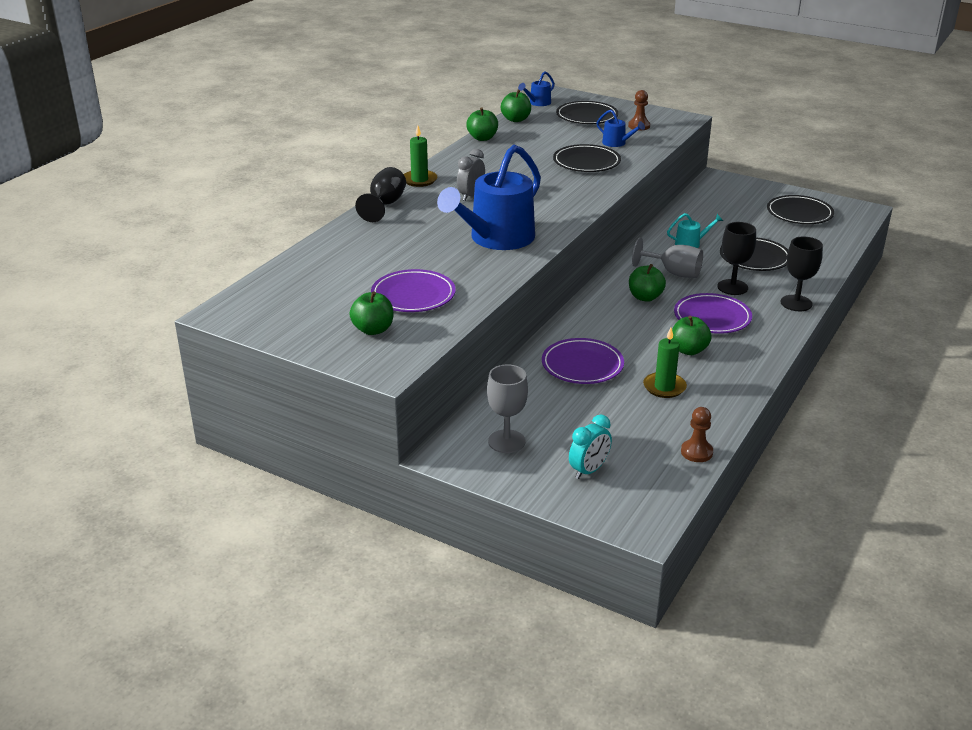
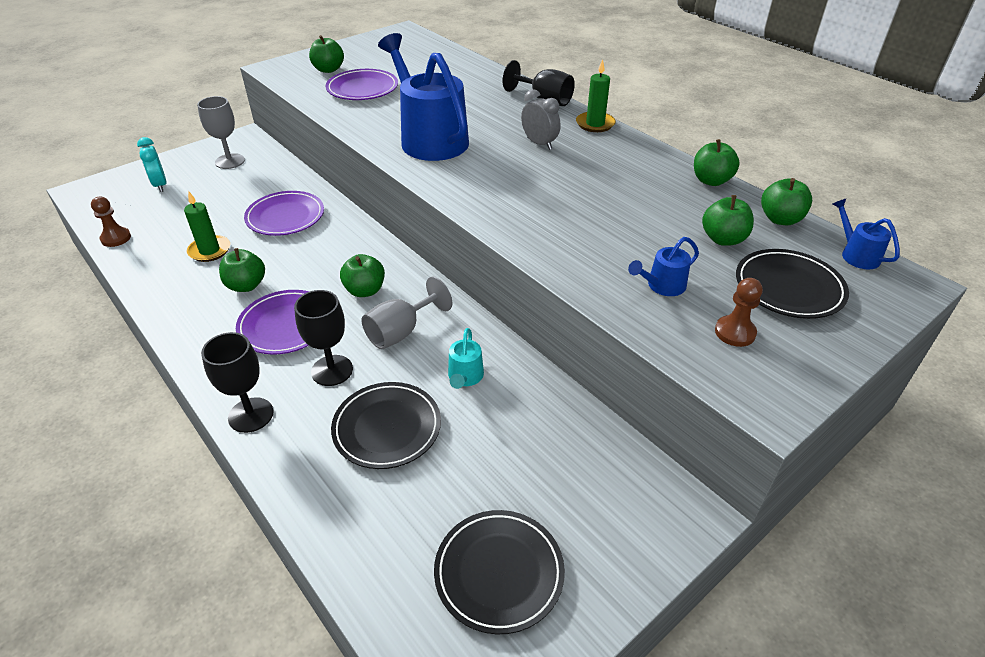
camera: 110 degrees right, 10 degrees up
black plate [553,144,621,172] -> none
none -> green apple [702,195,754,246]

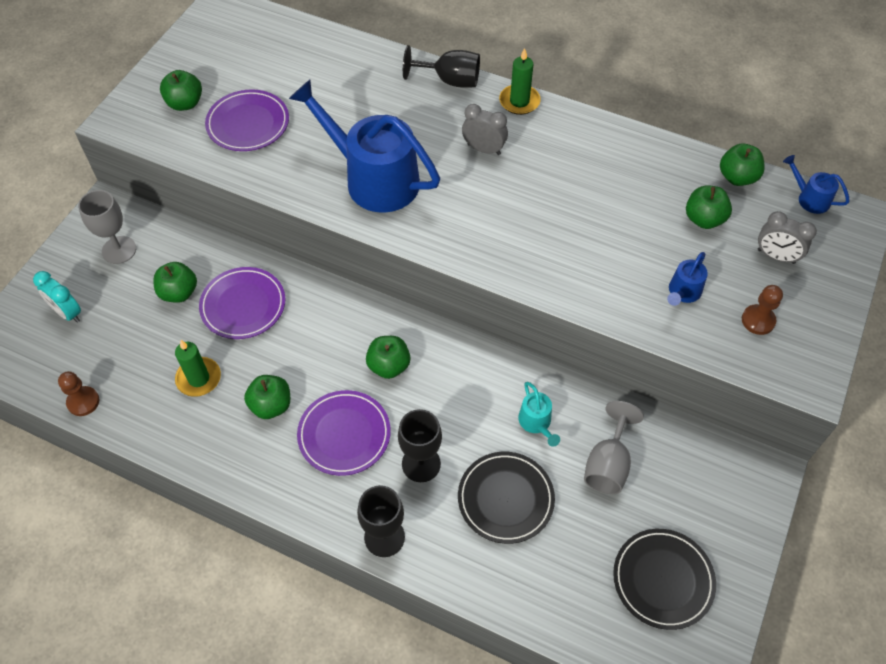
camera: 25 degrees left, 15 degrees up
grey goblet [362,276,452,349] -> grey goblet moved to [584,401,644,494]
green apple [694,139,740,186] -> green apple moved to [153,262,197,303]
black plate [736,249,849,319] -> grey clock [758,211,817,264]

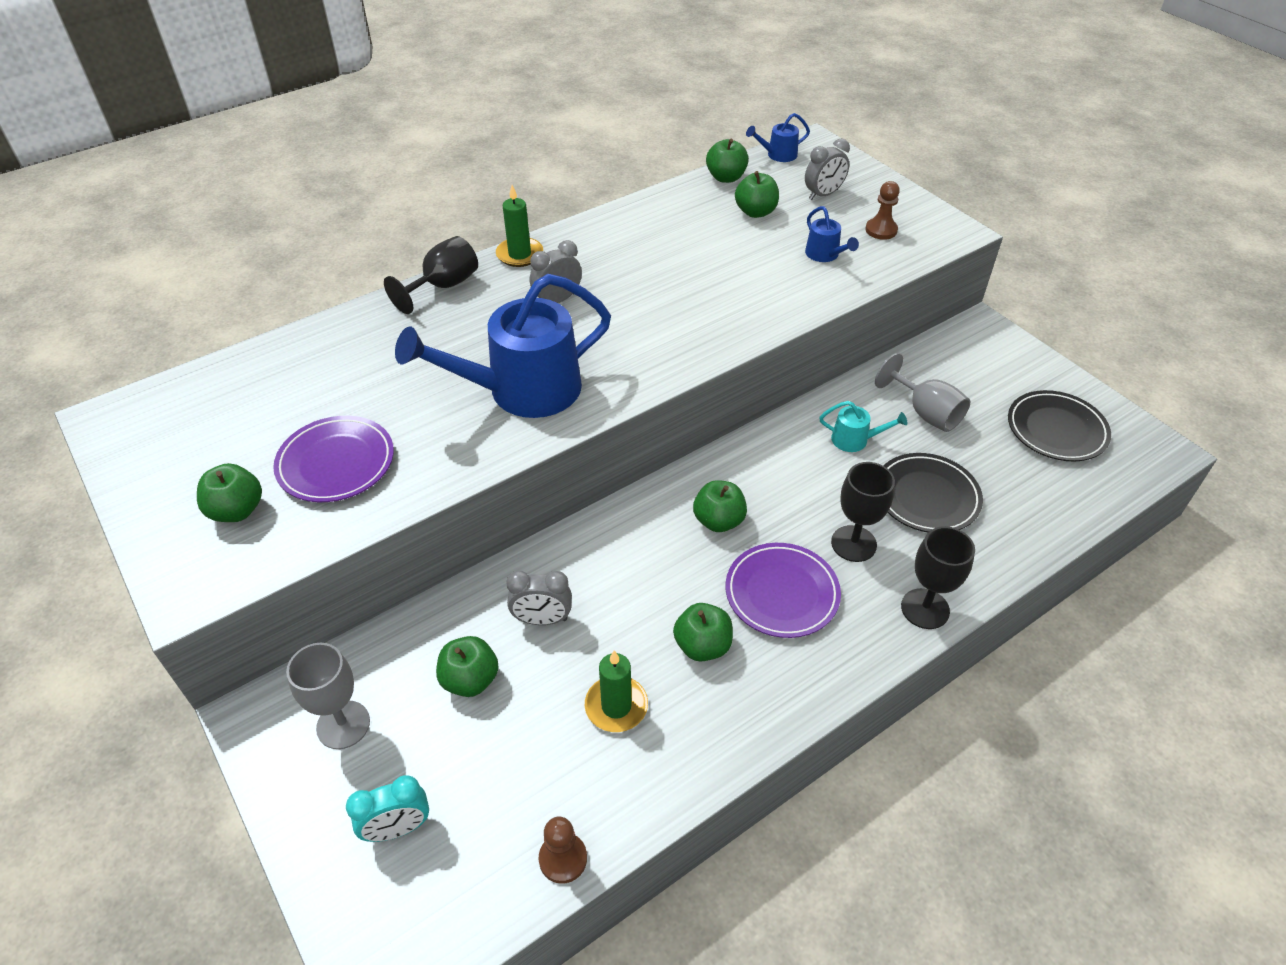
camera: 60 degrees left, 10 degrees down
purple plate [199,267,285,339] -> grey clock [506,570,572,625]

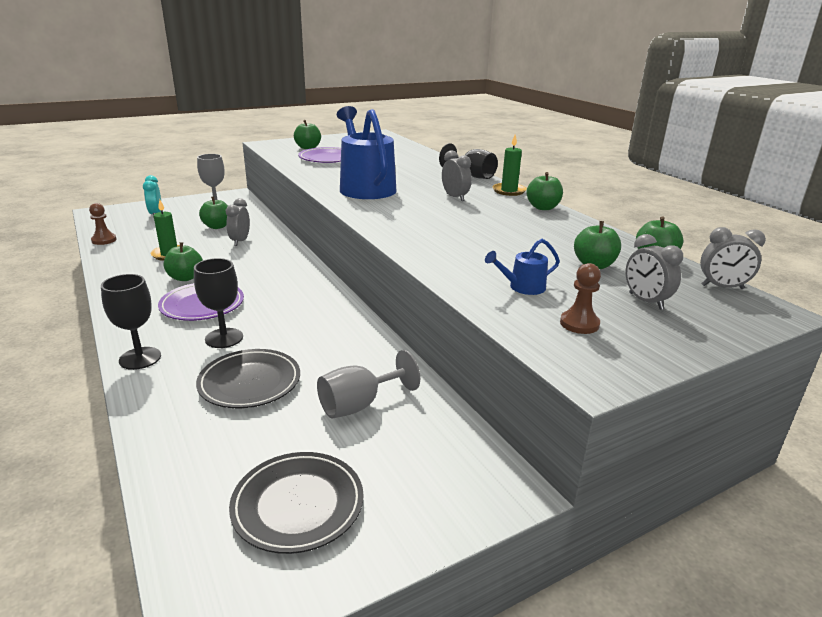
camera: 95 degrees right, 20 degrees down
green apple [693,480,747,532] -> green apple moved to [526,172,563,210]
blue watering can [746,113,810,162] -> grey clock [700,227,766,289]
turquoise watering can [819,401,907,452] -> none

